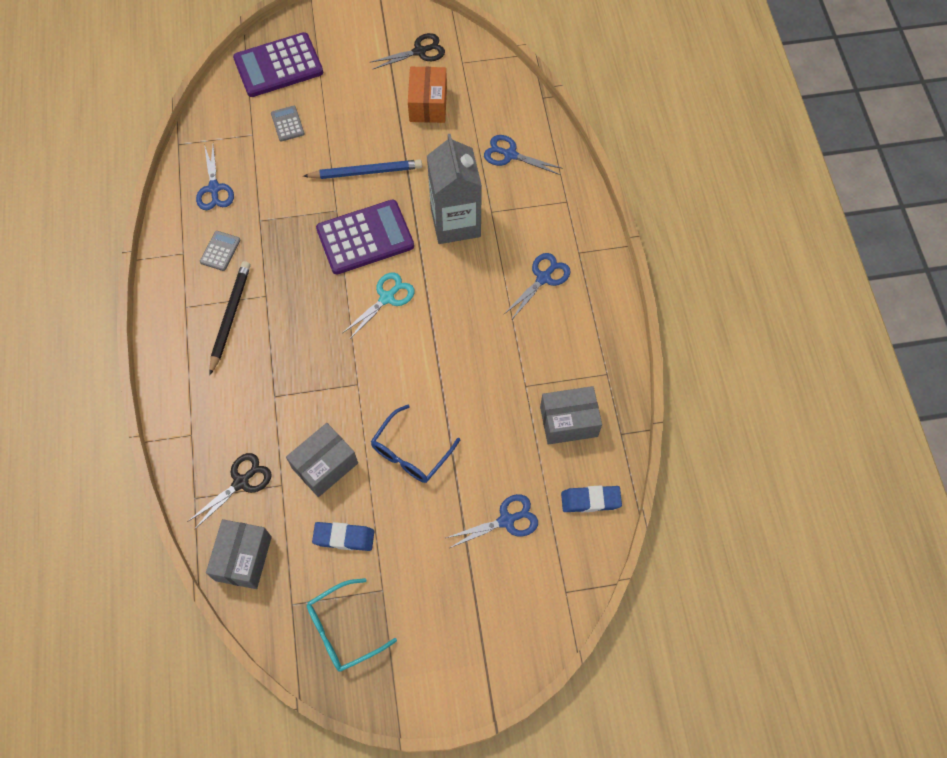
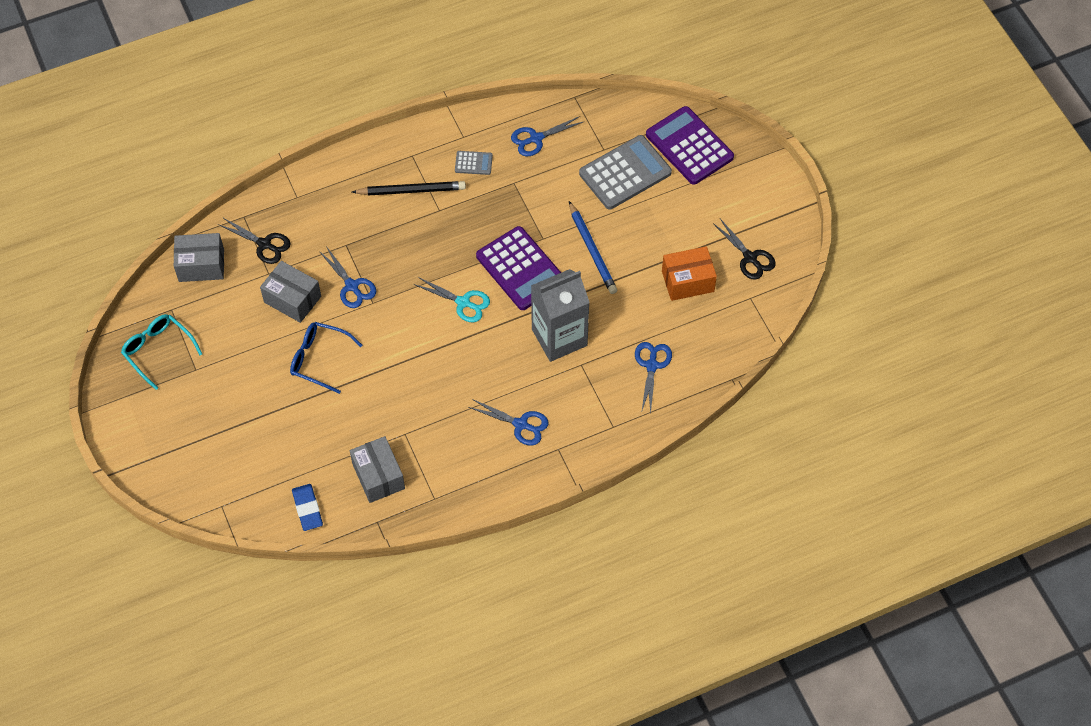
camera: 75 degrees right, 5 degrees down
grey calculator [271,106,305,142] -> grey calculator [579,135,672,209], size x2.18
blue eraser [312,522,374,551] -> none
blue scissors [446,494,538,548] -> blue scissors moved to [319,246,376,308]

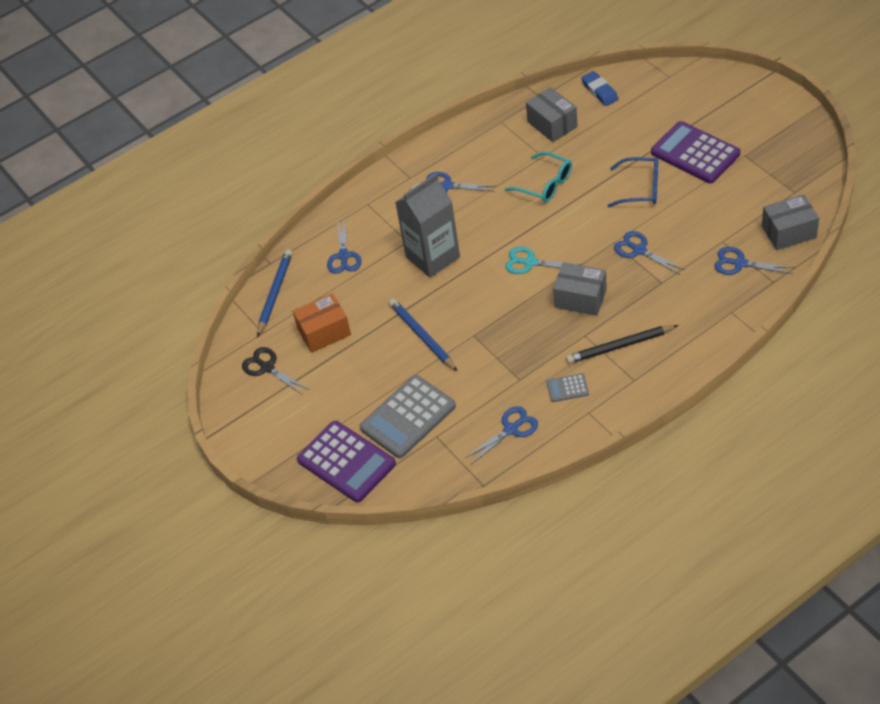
camera: 175 degrees right, 10 degrees down
turquoise glasses [121,314,202,390] -> turquoise glasses moved to [505,152,572,202]
black scissors [219,218,291,264] -> blue scissors [714,247,795,275]
grey box [260,261,321,323] -> grey box moved to [553,262,607,316]
purple calculator [476,226,561,310] -> purple calculator moved to [651,121,740,184]
none -> blue pencil [257,249,292,337]

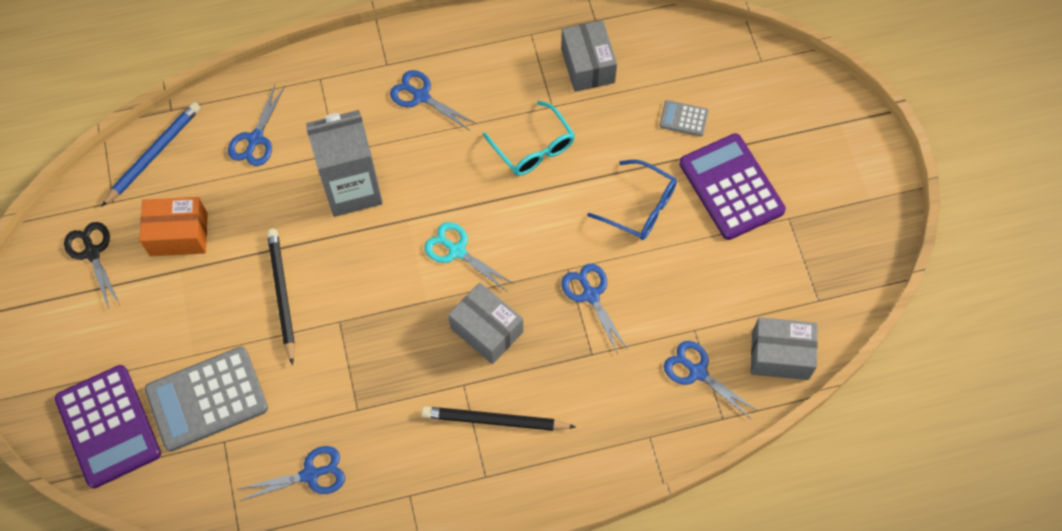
camera: 15 degrees right, 15 degrees up
blue pencil [389,299,458,372] -> black pencil [267,229,295,365]
grey calculator [546,373,589,402] -> grey calculator moved to [659,100,709,136]
blue eraser [581,71,618,106] -> none

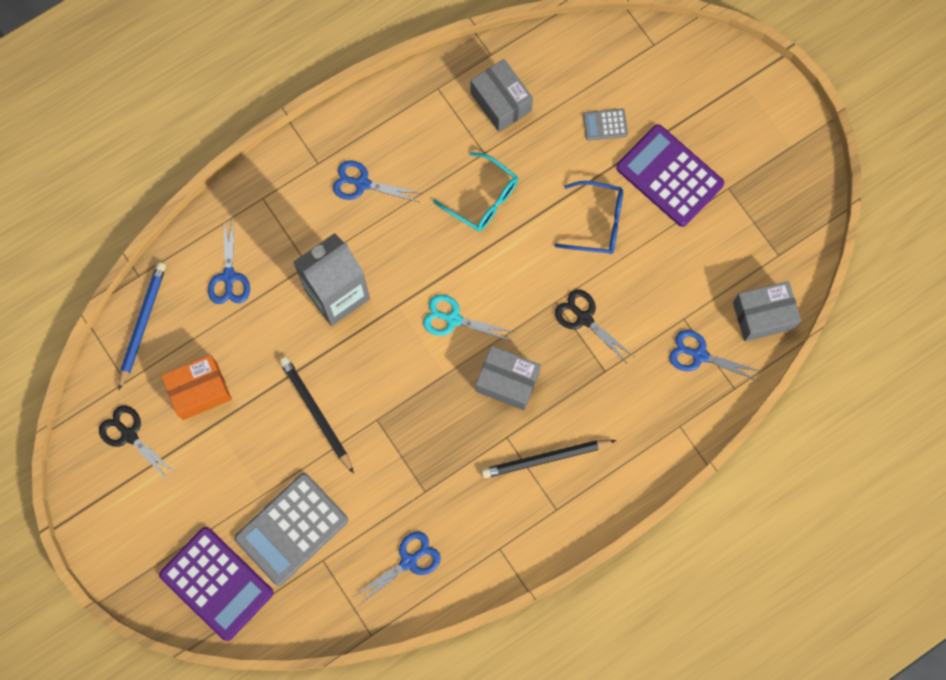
camera: 20 degrees left, 10 degrees up
blue scissors [561,264,628,354] -> black scissors [555,290,633,364]

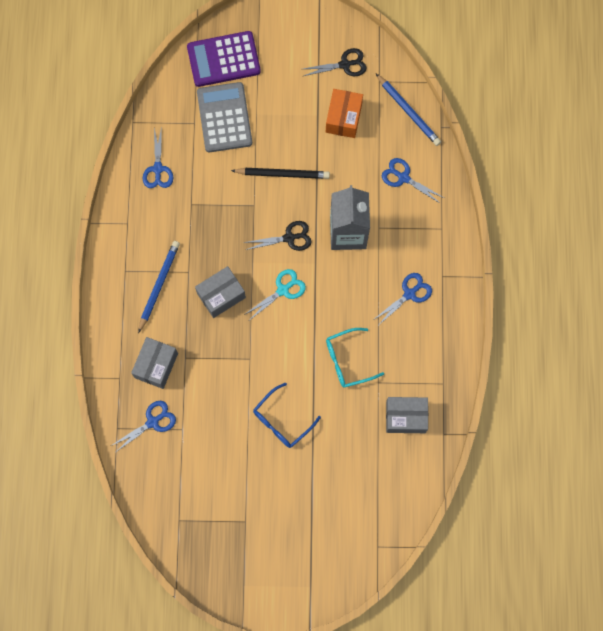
camera: 125 degrees right, 0 degrees up
black pencil [481,440,617,478] -> blue pencil [138,241,180,333]
black scissors [555,290,633,364] -> black scissors moved to [243,221,312,251]
grey calculator [583,109,628,141] -> none
purple calculator [616,124,724,227] -> none
grey box [733,281,801,341] -> grey box moved to [131,337,178,389]

